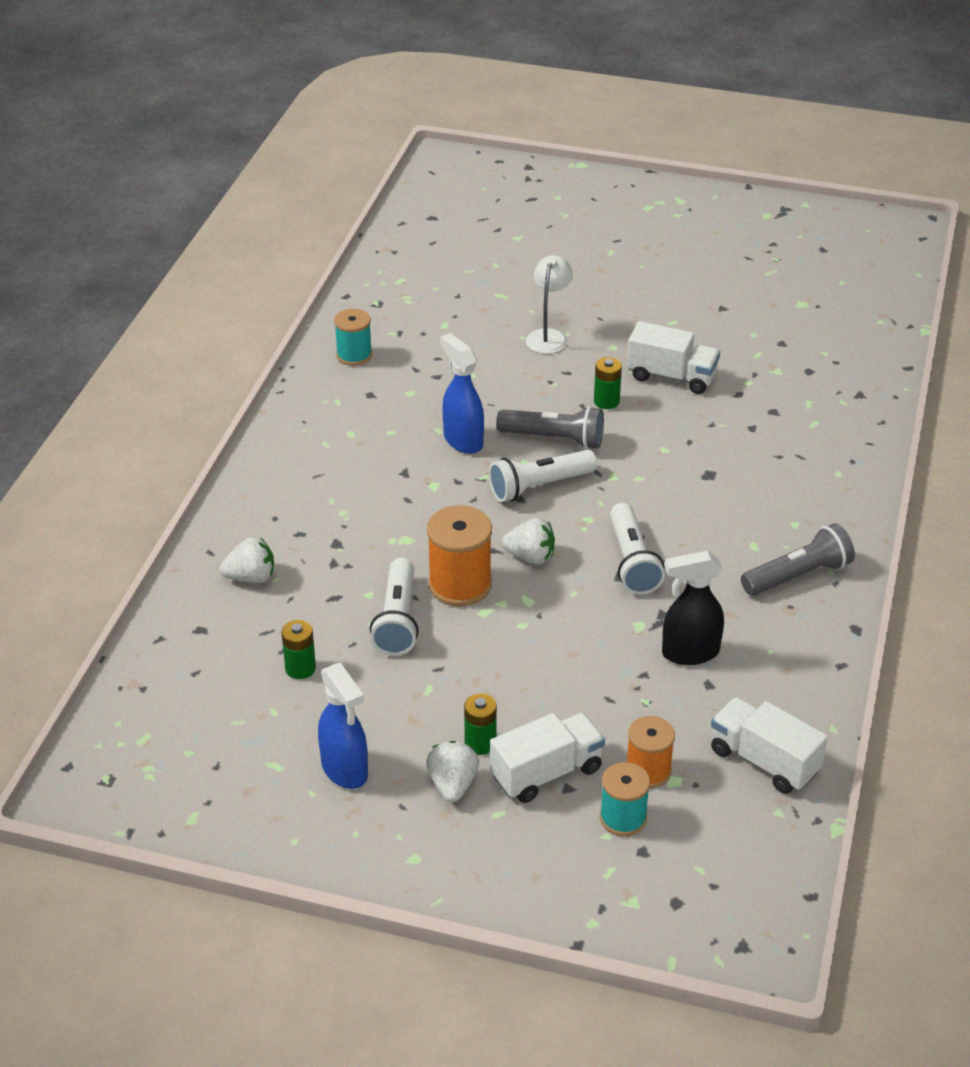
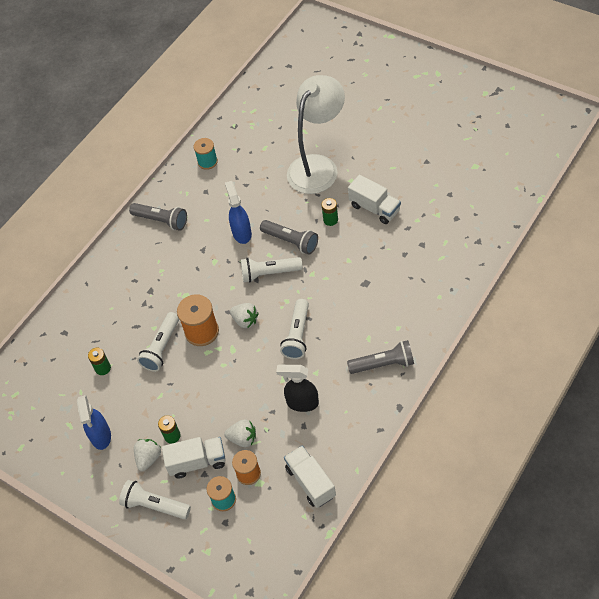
camera: 25 degrees right, 15 degrees up
white strawberry [220,537,274,583] -> white strawberry moved to [224,420,256,447]
white lamp [526,255,573,354] -> white lamp [287,75,345,194], size x2.11
none -> white flashlight [119,480,191,519]
none -> grey flashlight [129,203,187,231]

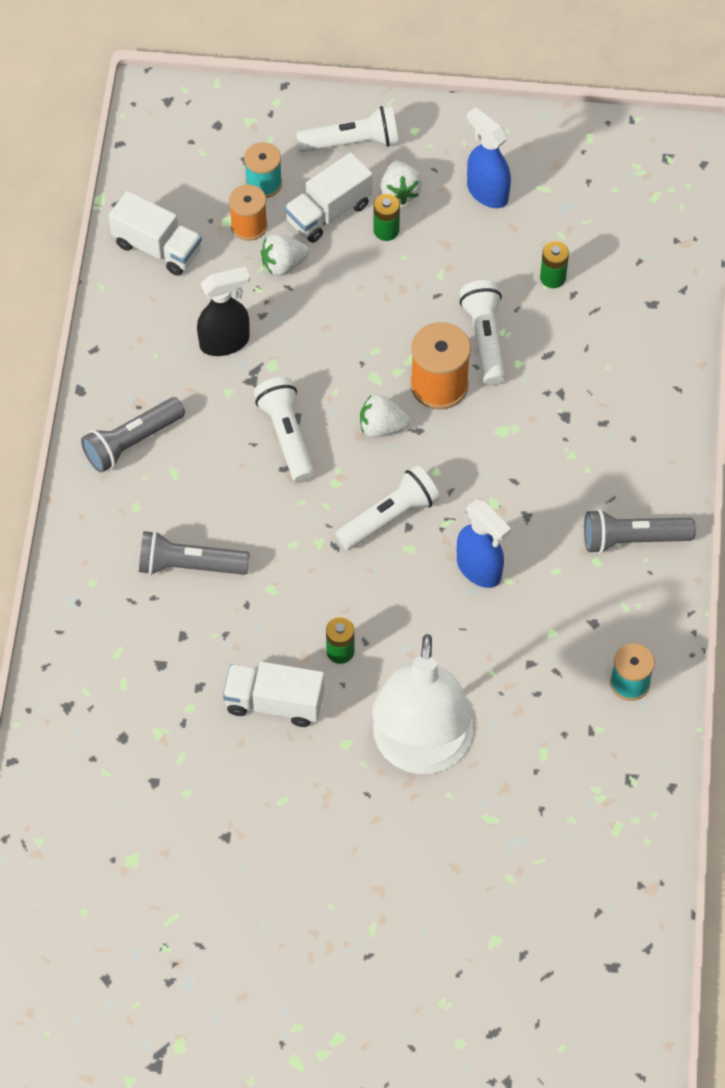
camera: 145 degrees right, 5 degrees up
grey flashlight [260,220,318,255] -> grey flashlight moved to [139,531,250,575]

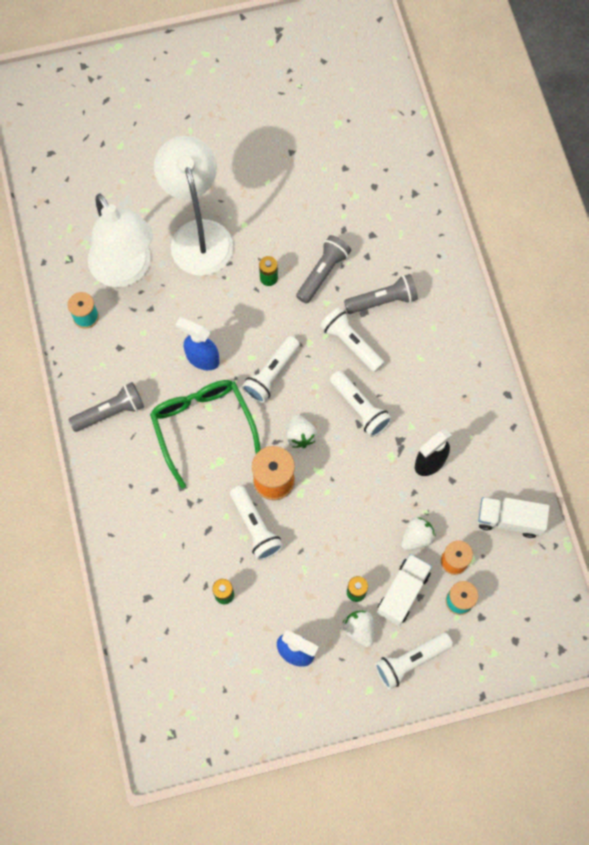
camera: 160 degrees right, 10 degrees up
grey flashlight [81,397,185,473] -> grey flashlight moved to [296,235,351,304]
white truck [223,662,325,727] -> none
white strawberry [360,395,410,438] -> white strawberry turned 90 degrees clockwise [287,414,317,448]
none -> white lamp [88,193,153,287]
none -> green glasses [150,380,261,488]
none -> white flashlight [320,307,384,372]

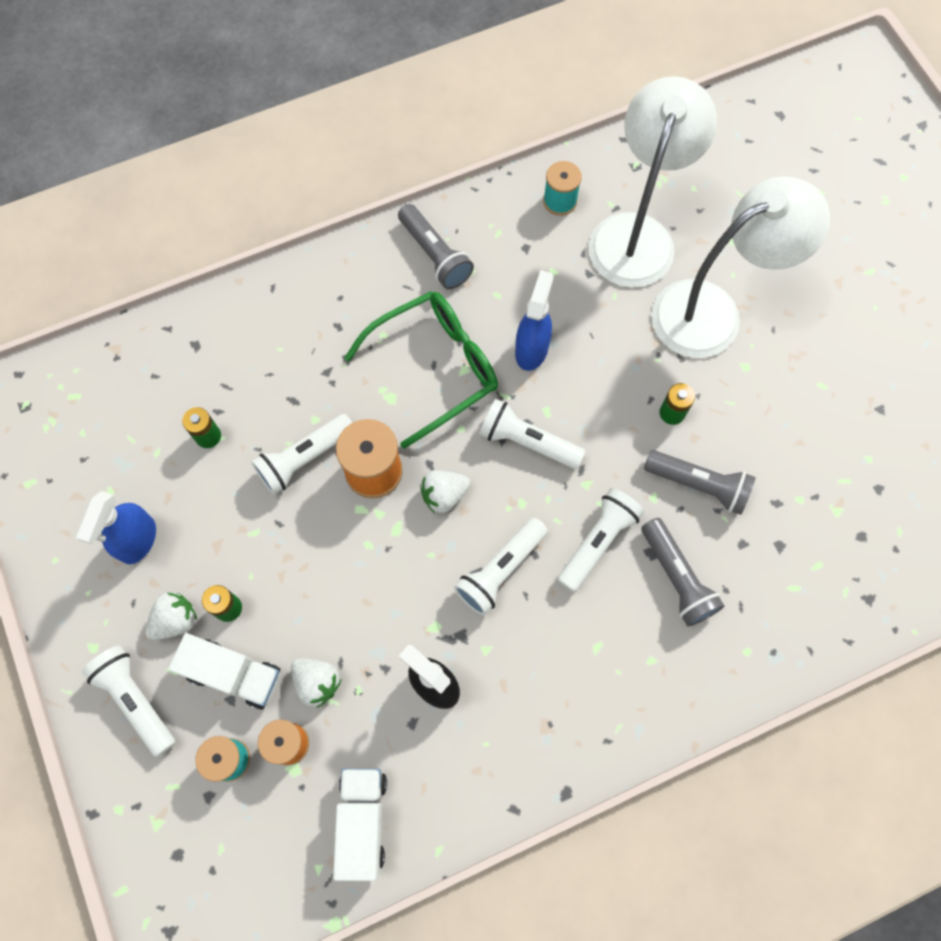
camera: 80 degrees right, 0 degrees up
white lamp [88,193,153,287] -> white lamp turned 150 degrees clockwise [588,76,717,288]

